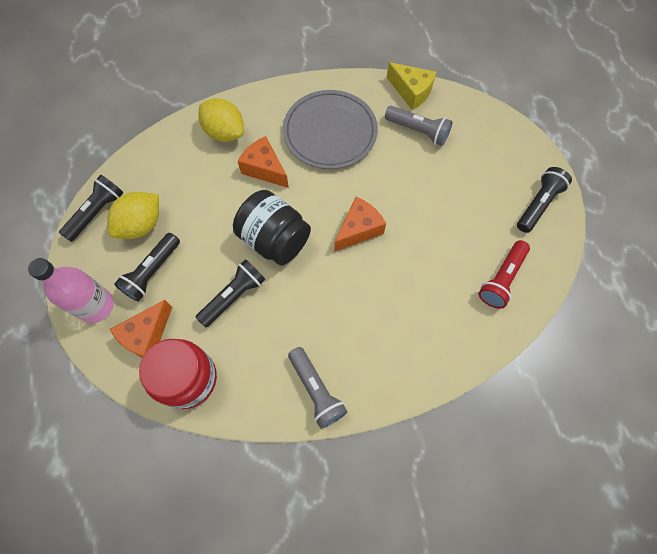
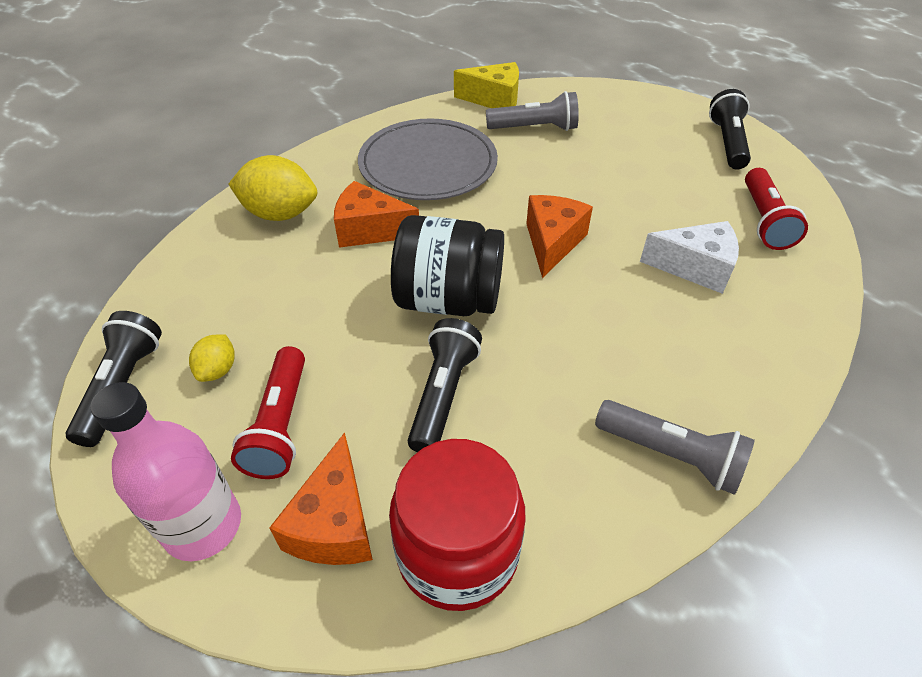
camera: 30 degrees left, 20 degrees down
yellow lemon [107,192,159,239] -> yellow lemon [189,334,235,382], size x0.52
black flashlight [114,233,180,302] -> red flashlight [231,346,305,479]
none -> white cheese [640,221,739,294]

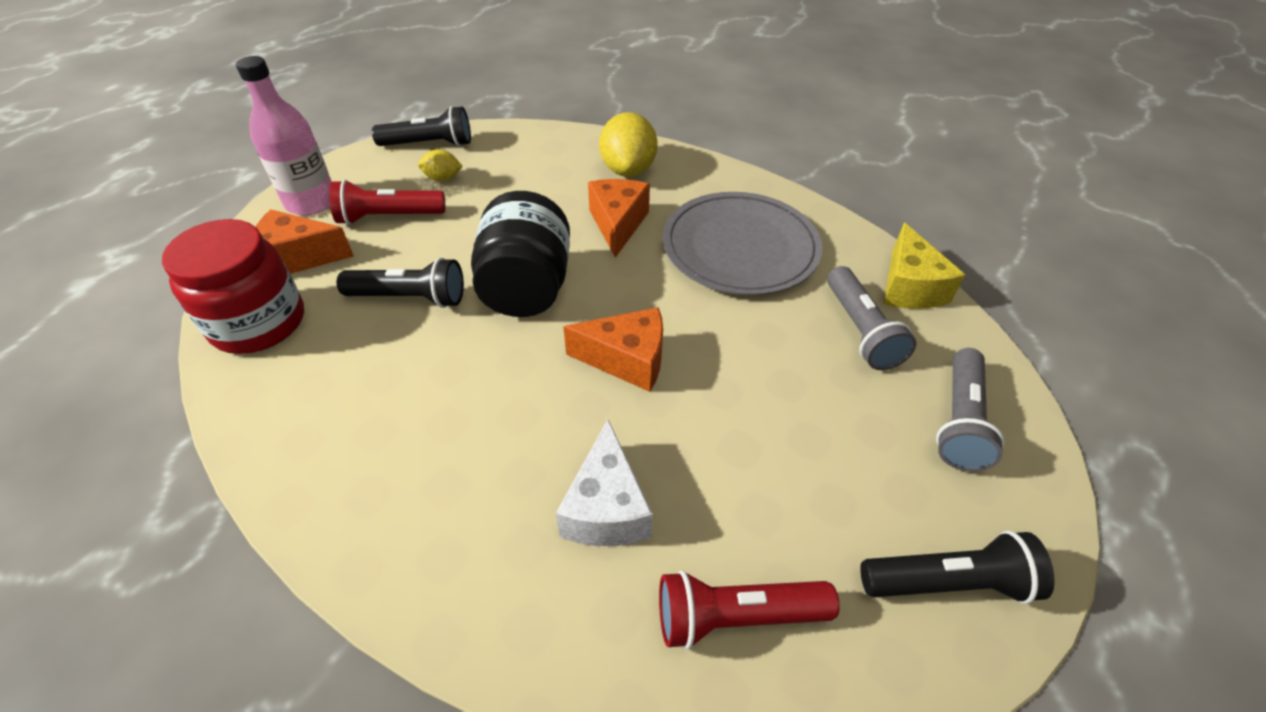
camera: 80 degrees right, 0 degrees up
grey flashlight [595,400,755,495] -> grey flashlight moved to [936,348,1005,472]

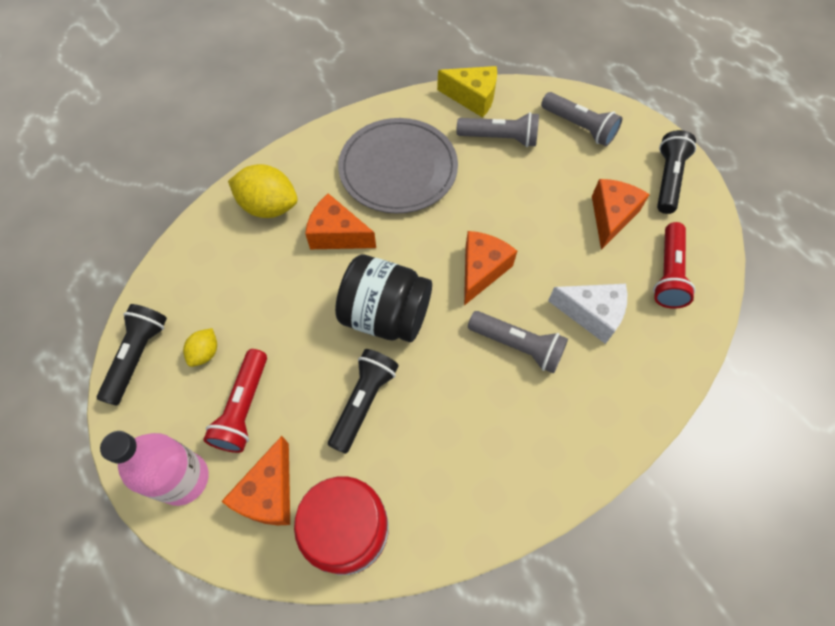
camera: 70 degrees left, 15 degrees up
none -> grey flashlight [468,311,568,373]
none -> orange cheese [592,179,650,250]

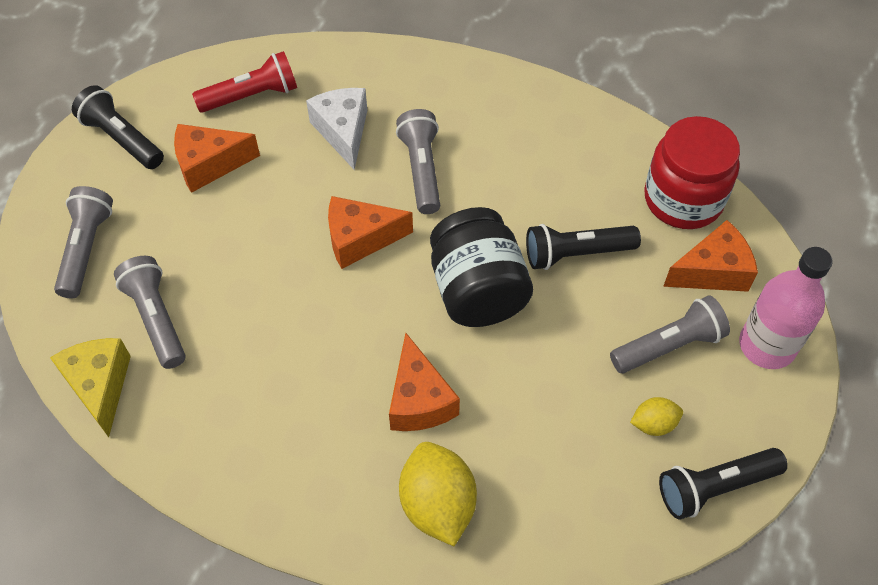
camera: 125 degrees left, 5 degrees down
red flashlight [203,349,267,453] -> grey flashlight [610,296,730,373]
grey plate [338,118,458,213] -> none
black flashlight [657,130,696,214] -> black flashlight turned 60 degrees clockwise [72,85,164,169]

